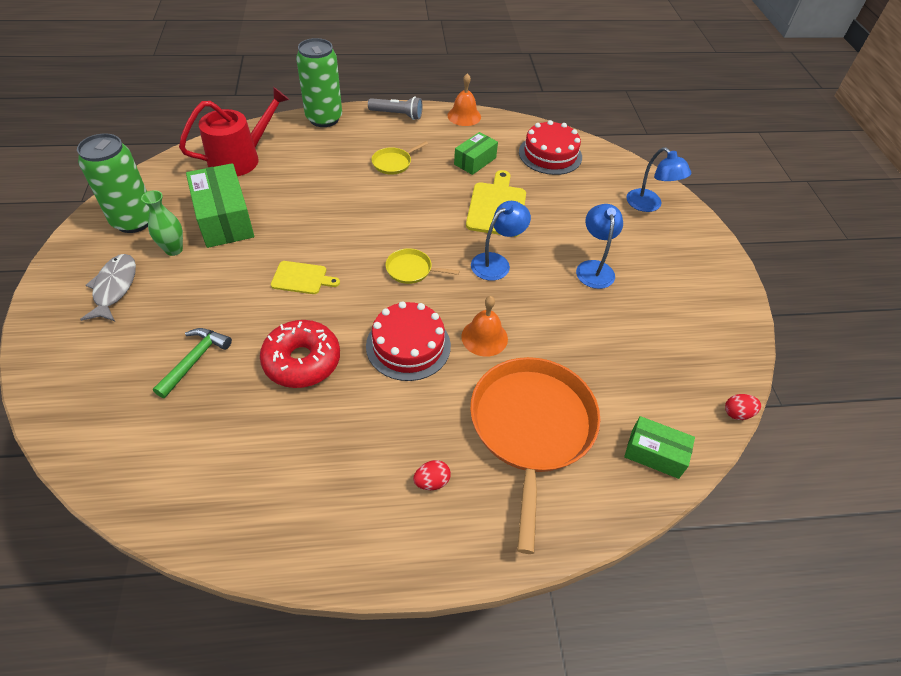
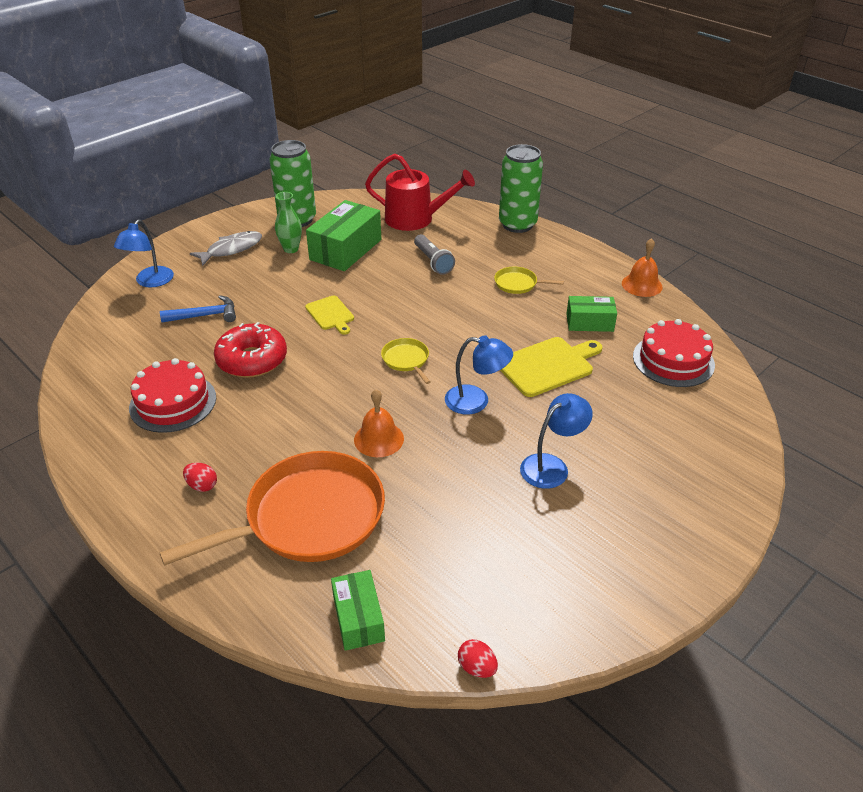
camera: 55 degrees right, 10 degrees down
green hammer [153,328,232,398] -> blue hammer [160,295,236,322]
red cake [366,301,451,381] -> red cake moved to [129,358,216,433]
grey flashlight [368,96,423,120] -> grey flashlight moved to [414,234,455,275]
blue lamp [626,147,691,212] -> blue lamp moved to [114,219,174,287]

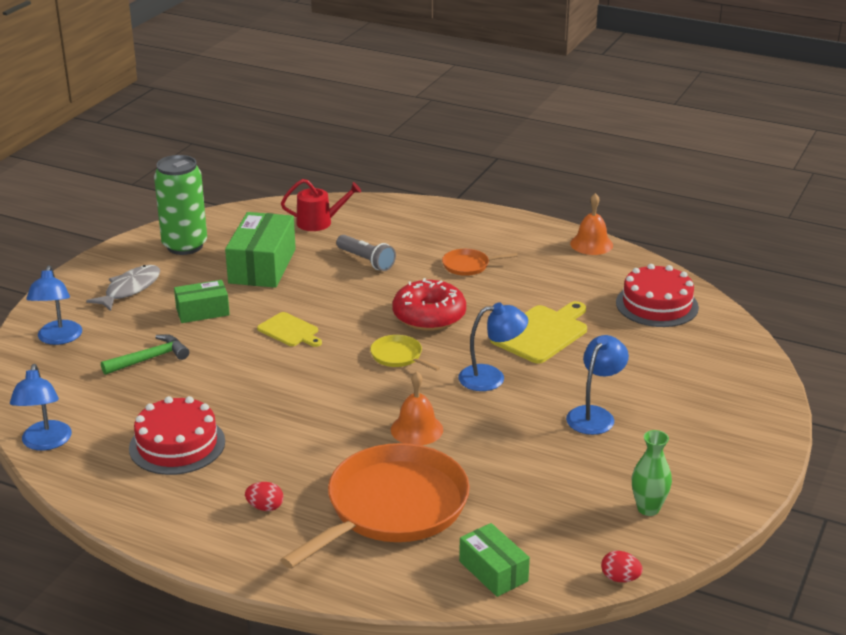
camera: 20 degrees left, 10 degrees down
blue hammer [160,295,236,322] -> green hammer [101,334,189,375]
red donut [214,322,287,378] -> red donut moved to [393,278,466,331]
green vase [275,192,302,253] -> green vase moved to [632,430,672,516]
red watering can [365,154,475,231] -> red watering can [281,179,361,231], size x0.63
yellow pan [494,267,564,294] -> orange pan [442,249,518,276]
green can [499,144,543,233] -> none
green box [567,296,617,332] -> green box moved to [174,280,230,323]
none -> blue lamp [10,364,72,451]

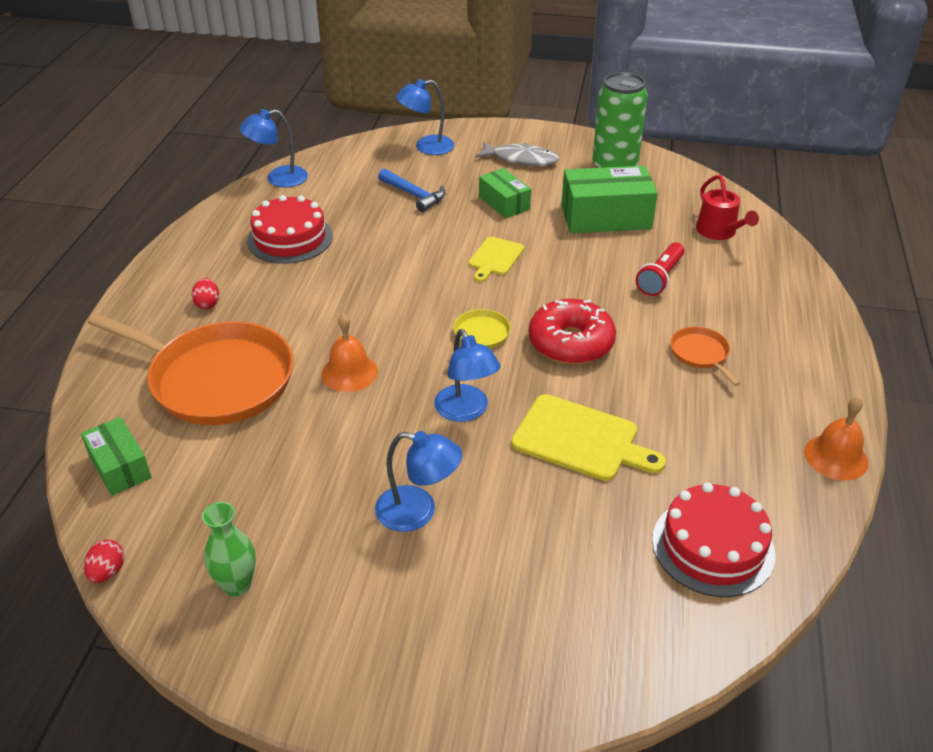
camera: 75 degrees right, 10 degrees up
green hammer [101,334,189,375] -> blue hammer [378,169,446,212]
grey flashlight [336,235,396,271] -> red flashlight [636,242,685,296]
green box [459,523,530,597] -> green box turned 75 degrees counterclockwise [81,417,152,496]

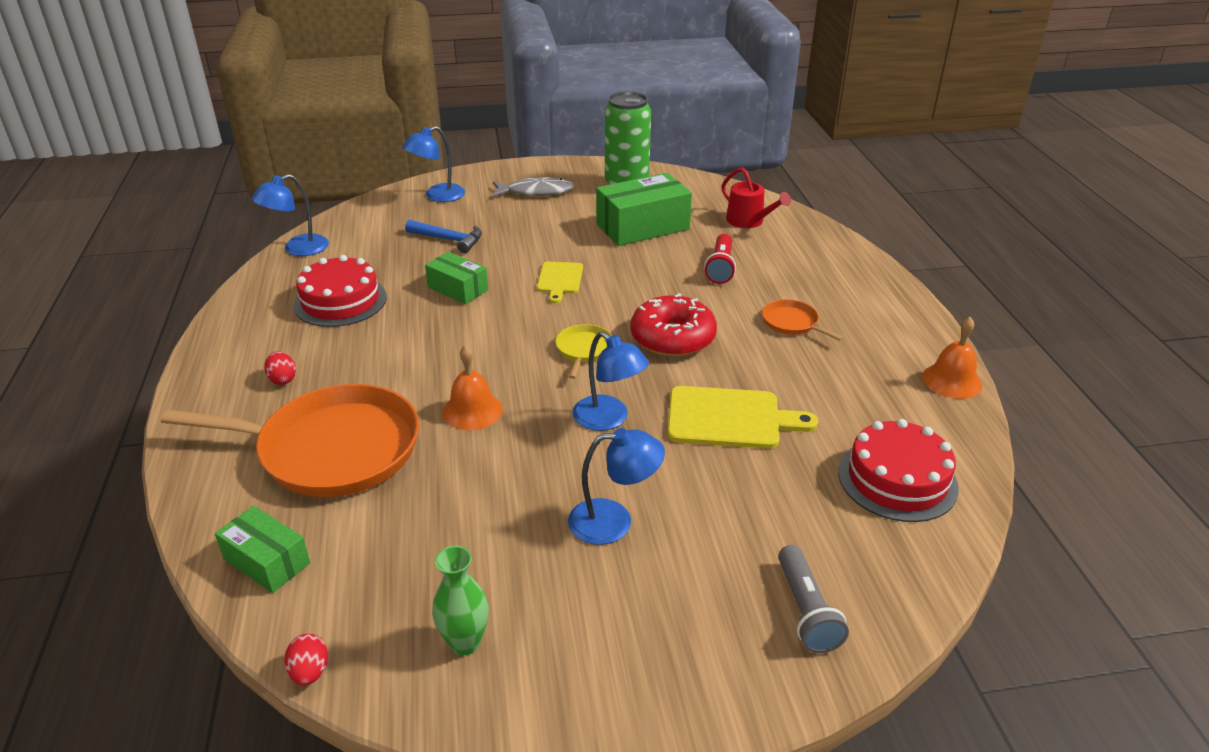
camera: 20 degrees left, 5 degrees down
green box [479,168,531,219] -> green box moved to [425,252,488,304]
none -> grey flashlight [778,545,849,653]

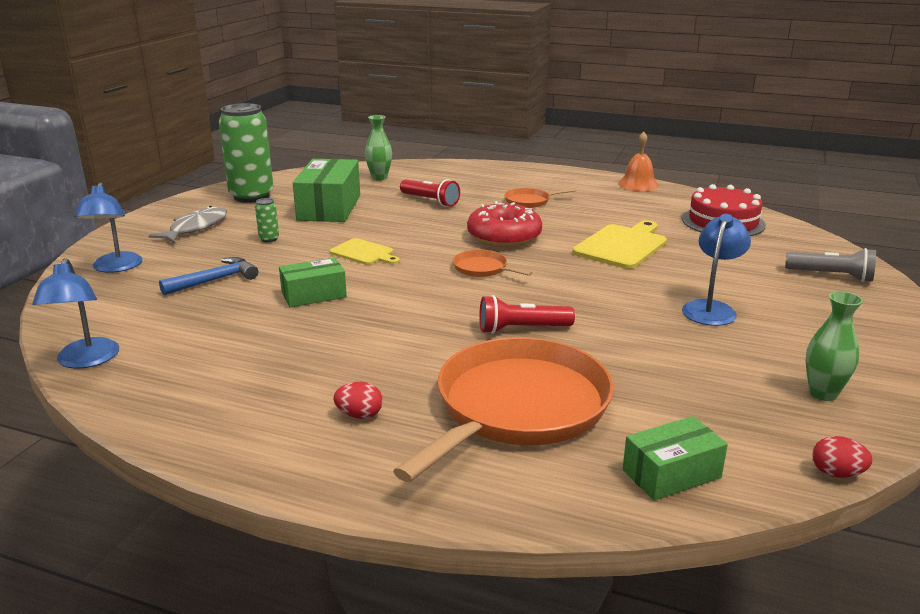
camera: 60 degrees left, 10 degrees down
red cake [294,255,387,327] -> none
orange bell [442,345,503,430] -> red flashlight [479,295,575,334]
yellow pan [555,324,612,379] -> orange pan [453,250,532,277]
blue lamp [572,331,649,431] -> none
red watering can [721,167,791,228] -> green vase [365,115,392,181]
none -> green can [255,198,279,242]

